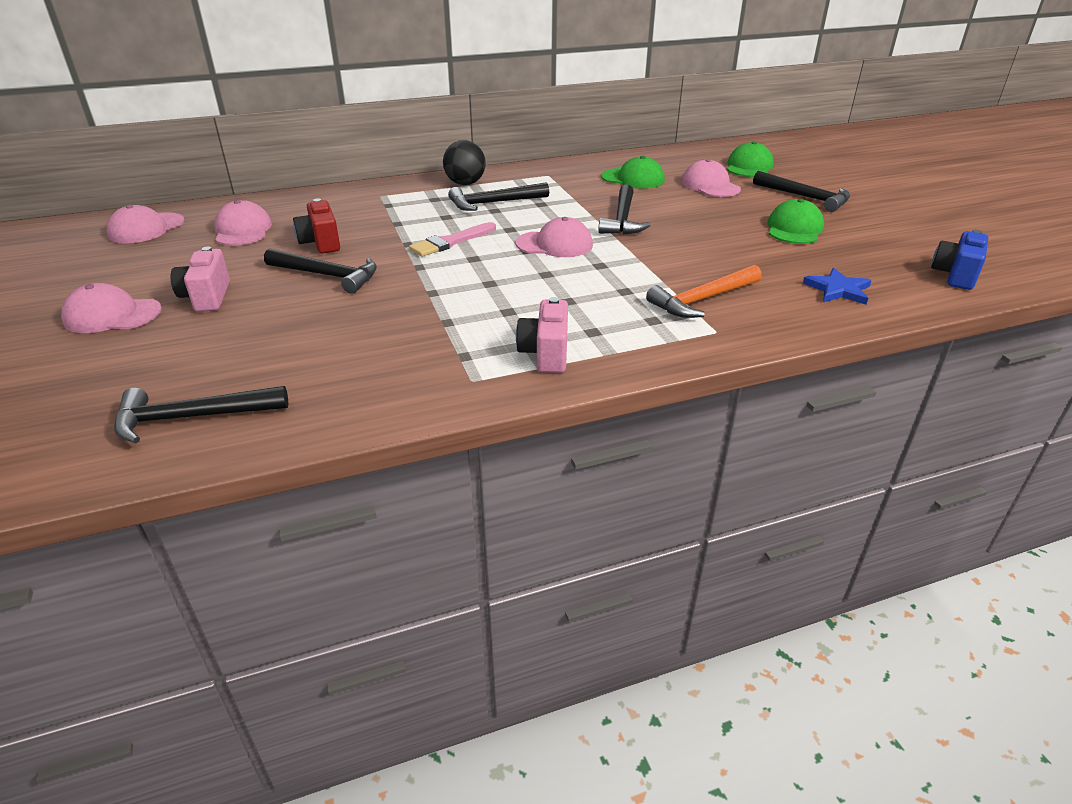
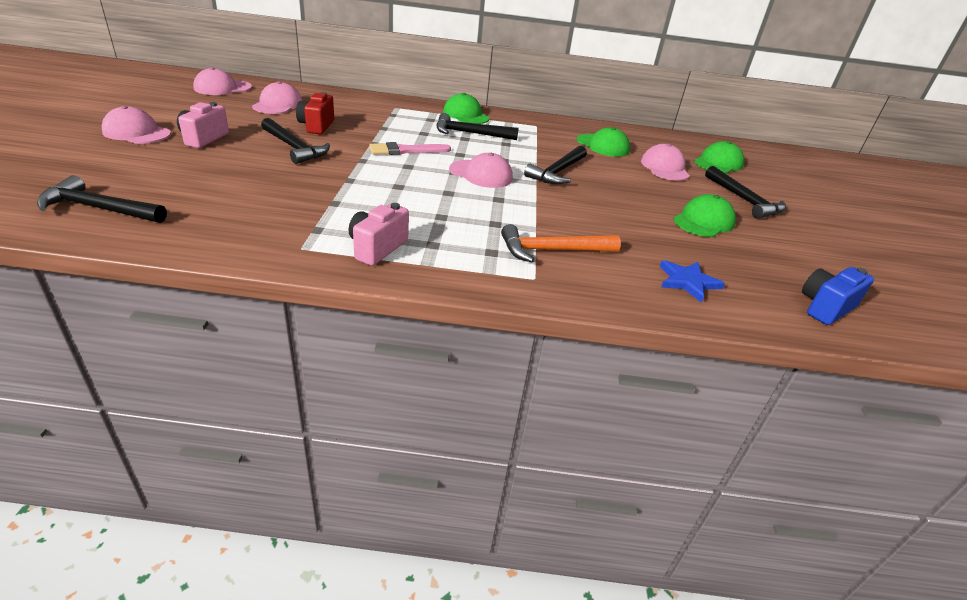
camera: 20 degrees right, 0 degrees up
black ball [443,140,486,185] -> green cap [443,93,489,124]

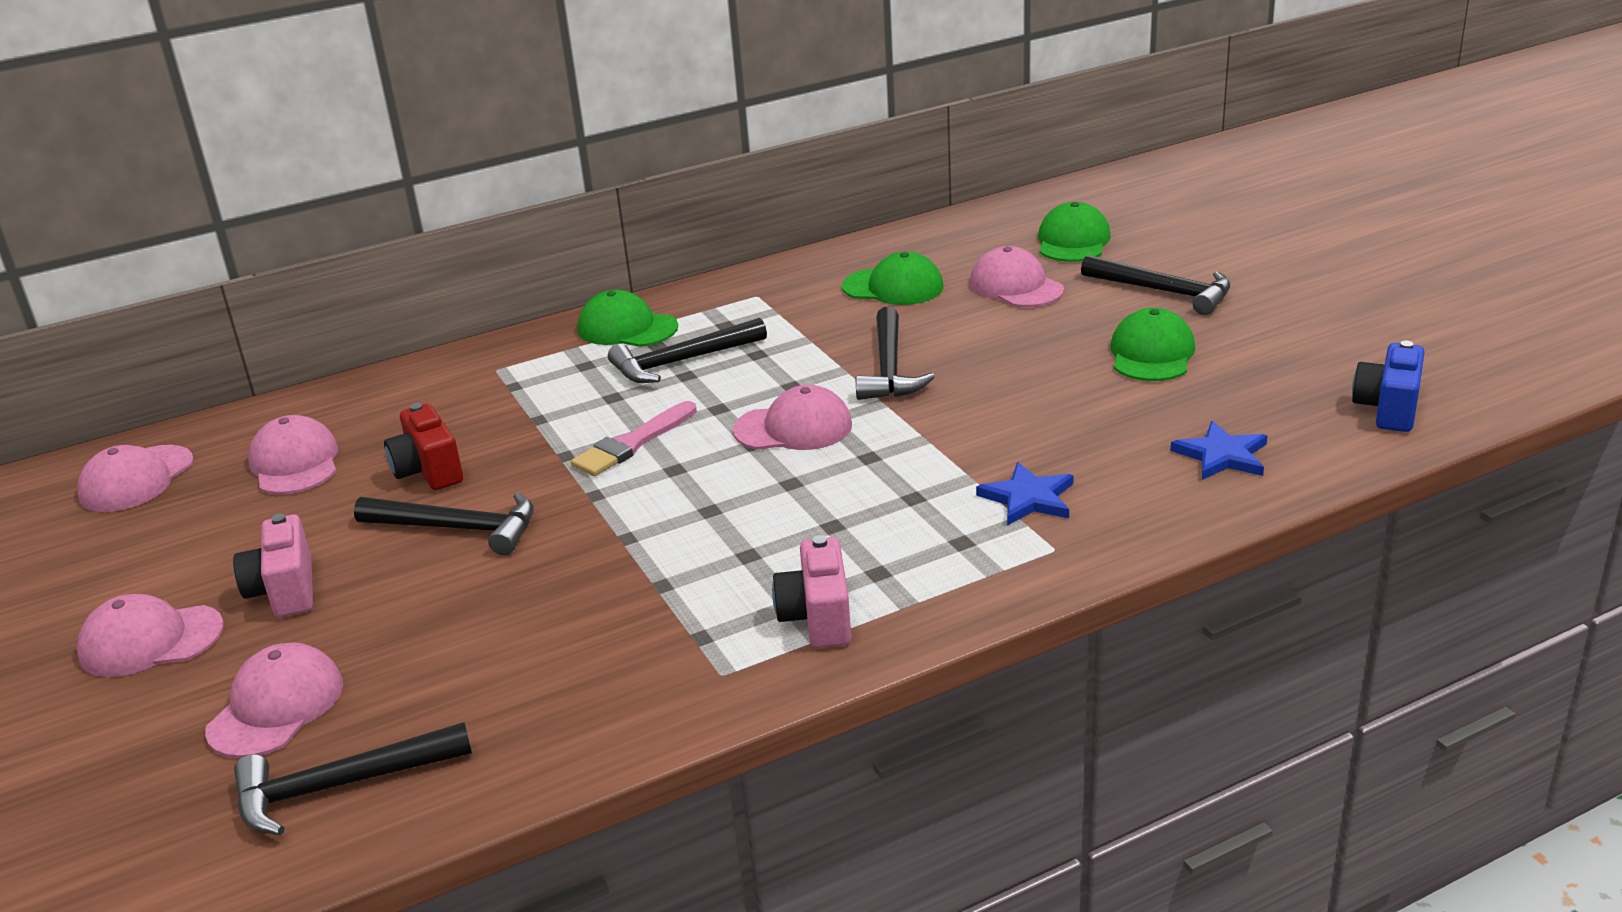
camera: 25 degrees left, 5 degrees down
orange hammer [501,224,621,263] -> blue star [976,462,1074,526]
none -> pink cap [205,642,343,758]

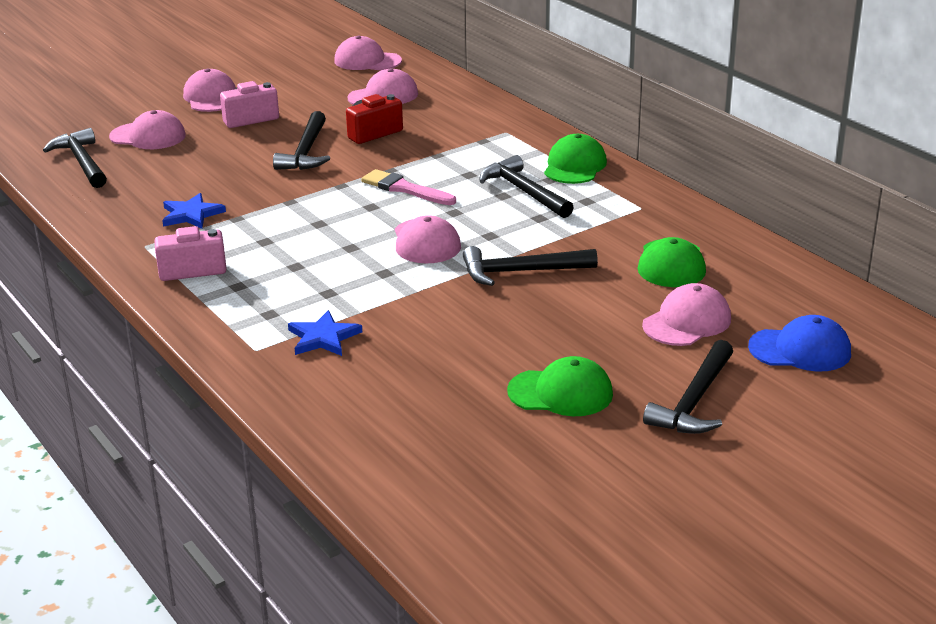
camera: 80 degrees right, 0 degrees up
green cap [1038,202,1111,262] -> blue cap [748,315,851,372]
blue star [1170,421,1267,480] -> blue star moved to [162,193,226,229]
blue camera [1352,341,1424,432] -> none

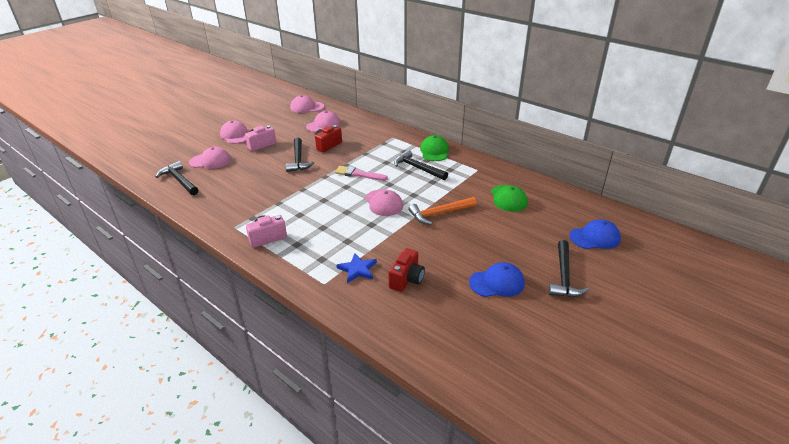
camera: 15 degrees left, 5 degrees up
blue star [162,193,226,229] -> none
black hammer [463,246,598,286] -> orange hammer [408,197,477,225]
green cap [507,356,613,416] -> blue cap [469,262,525,297]
pink cap [642,283,731,346] -> none
none -> red camera [388,248,425,292]

